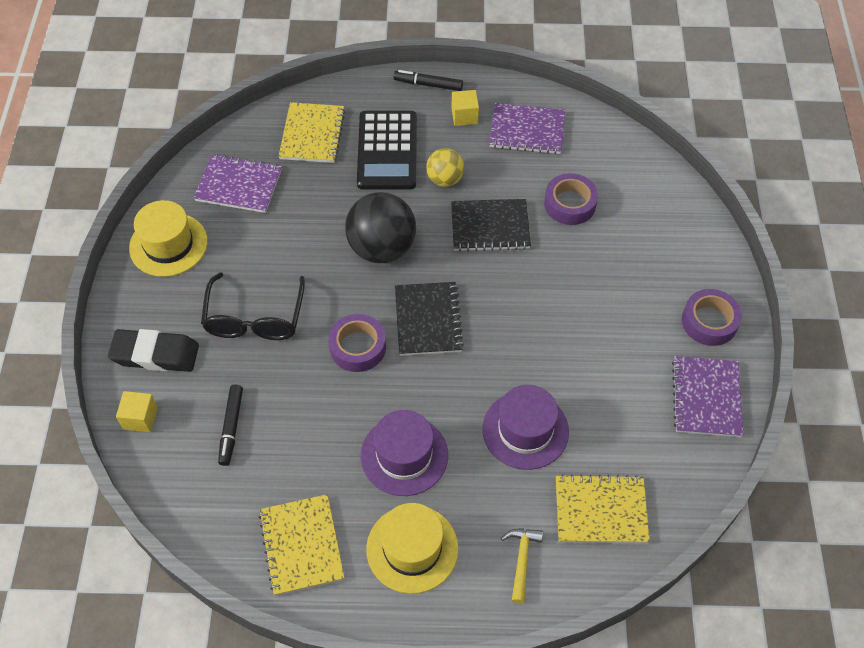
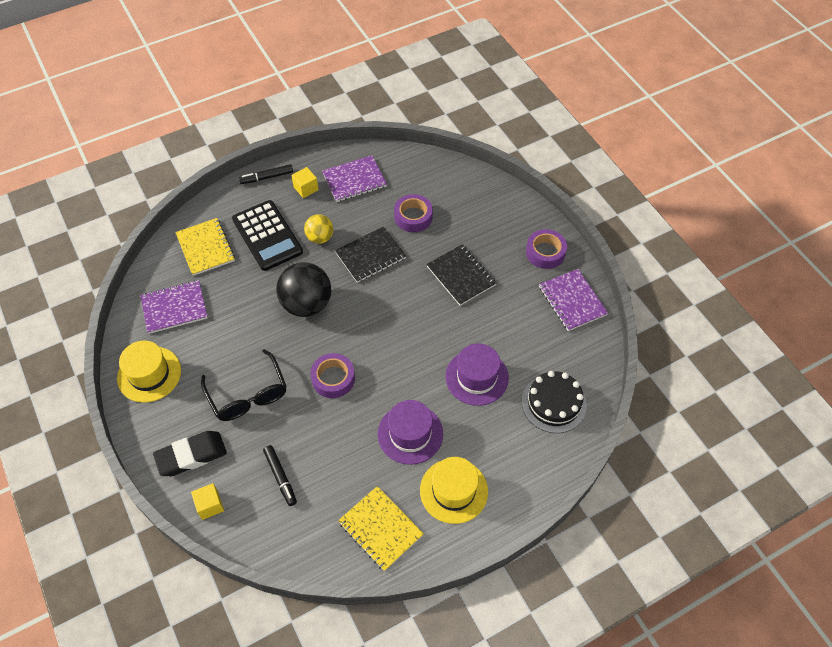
camera: 30 degrees left, 0 degrees up
black notebook [395,282,464,356] -> black notebook moved to [426,244,496,306]
yellow hammer [501,528,543,604] -> none
yellow notebook [556,474,650,544] -> black cake [522,371,587,433]

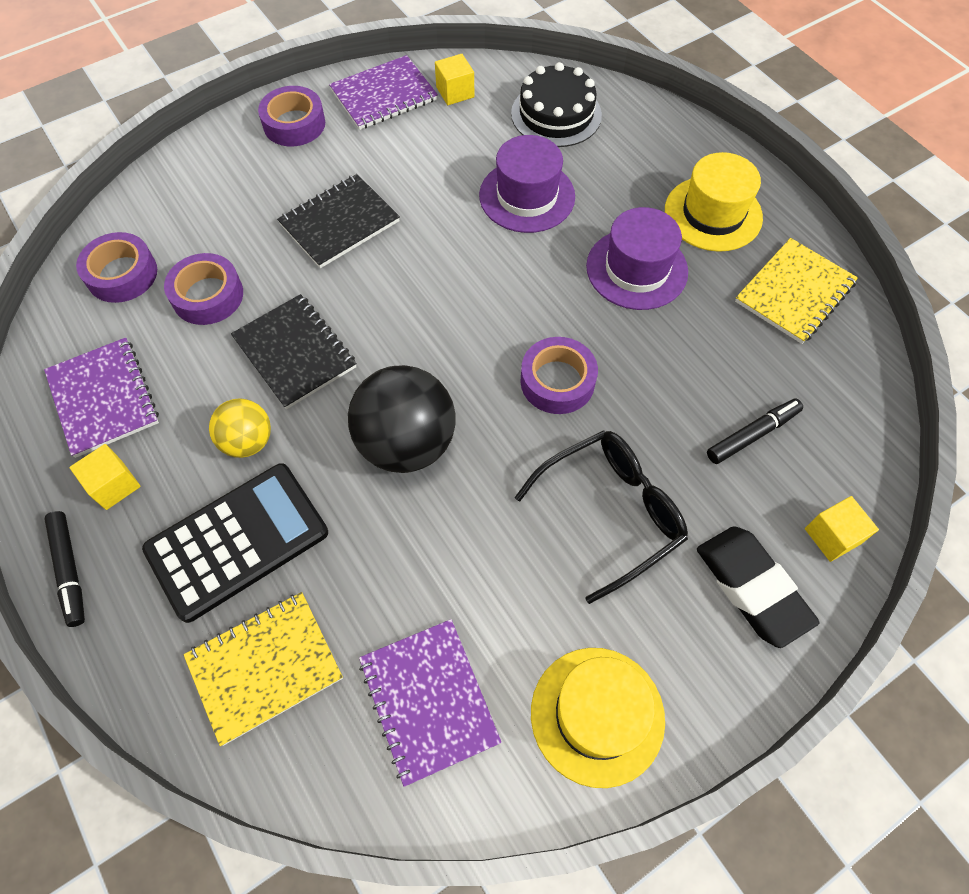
camera: 95 degrees left, 5 degrees up
none -> purple tape [76,232,157,303]
none -> yellow cube [435,54,474,105]

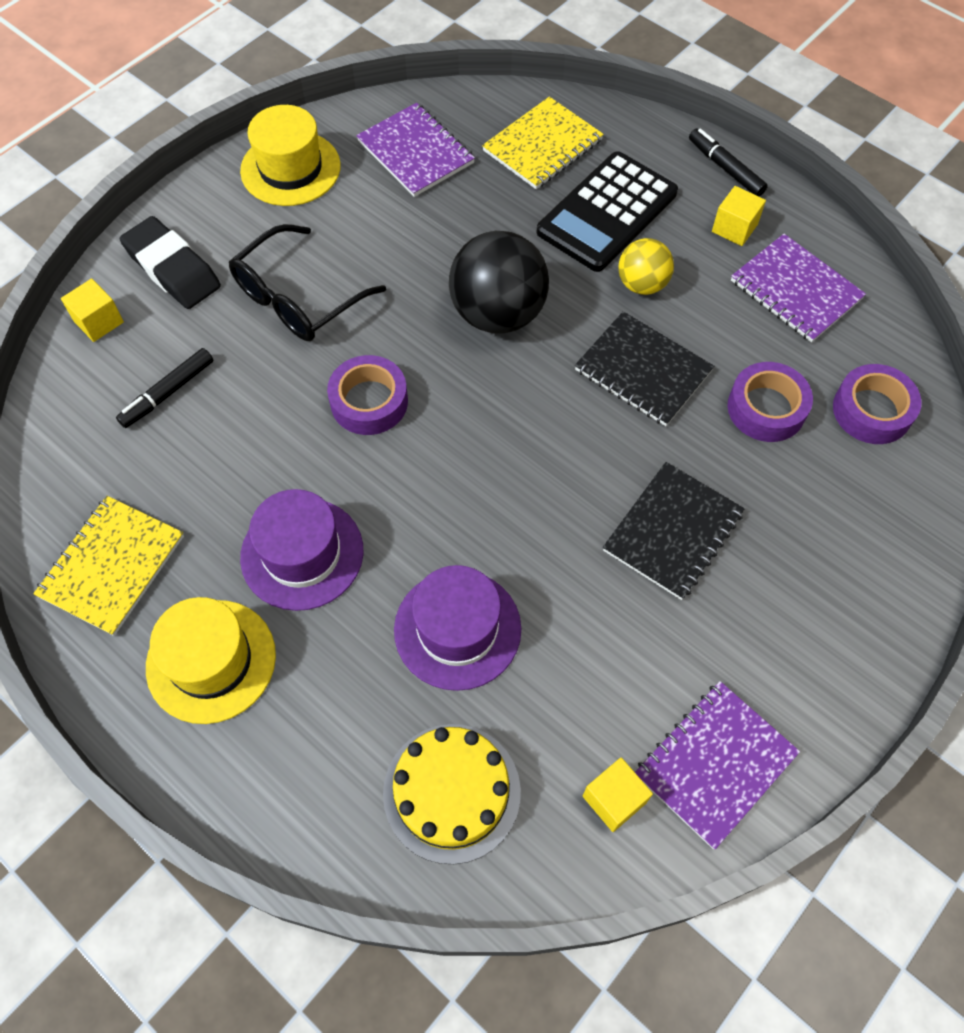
camera: 165 degrees right, 0 degrees up
purple tape [258,86,325,146] -> none
black cake [511,62,602,147] -> yellow cake [383,724,521,864]

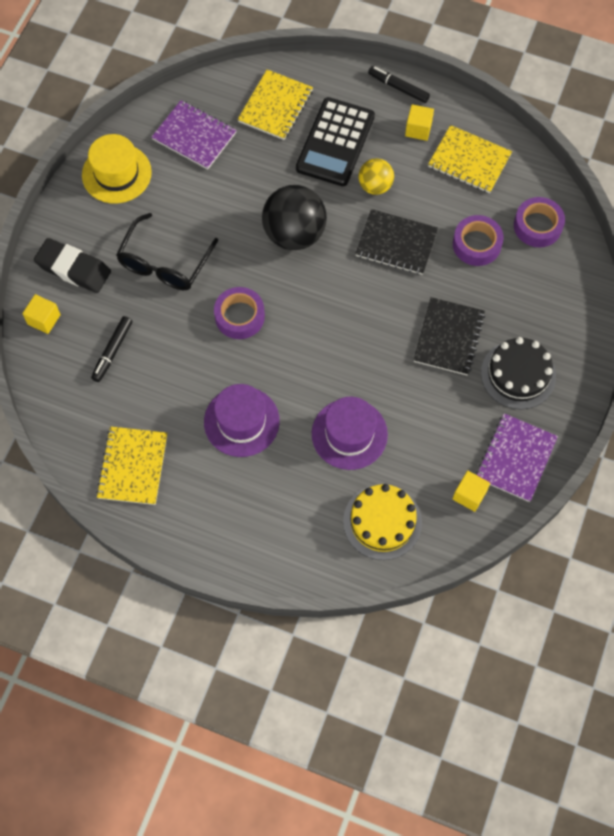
camera: 20 degrees left, 5 degrees up
yellow hat [146,597,276,724] -> none
purple notebook [731,234,866,343] -> yellow notebook [428,125,512,193]
none -> black cake [481,337,556,409]

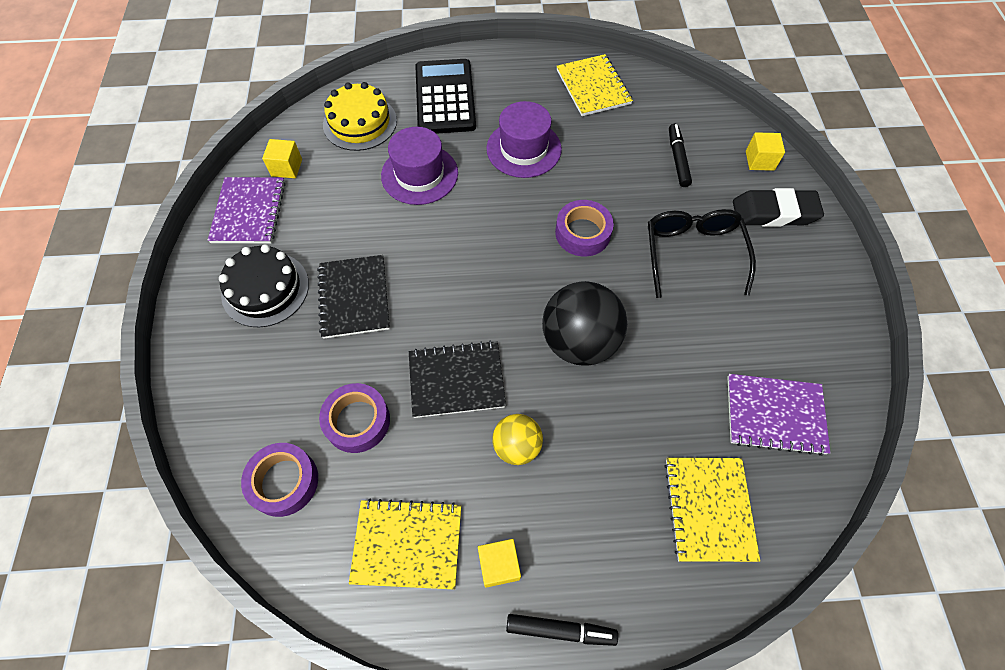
camera: 155 degrees right, 5 degrees down
yellow hat [82,134,152,204] -> none
black calculator [296,97,375,186] -> black calculator moved to [415,59,476,134]

